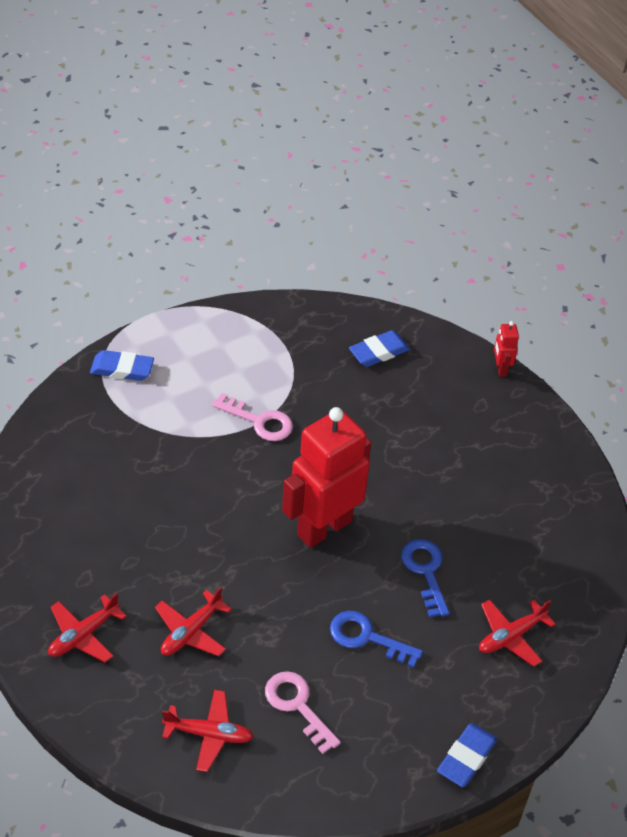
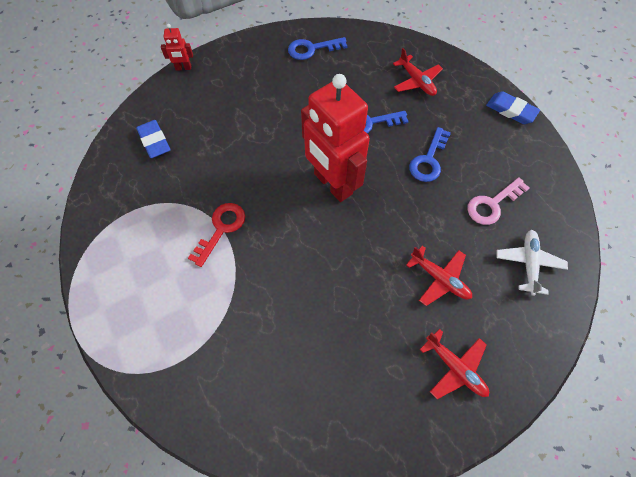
camera: 85 degrees left, 15 degrees up
blue eraser [90,350,154,381] -> none
red plane [162,690,254,772] -> white plane [496,230,568,296]
pink key [212,393,293,441] -> red key [188,203,245,267]
none -> blue key [288,37,348,60]

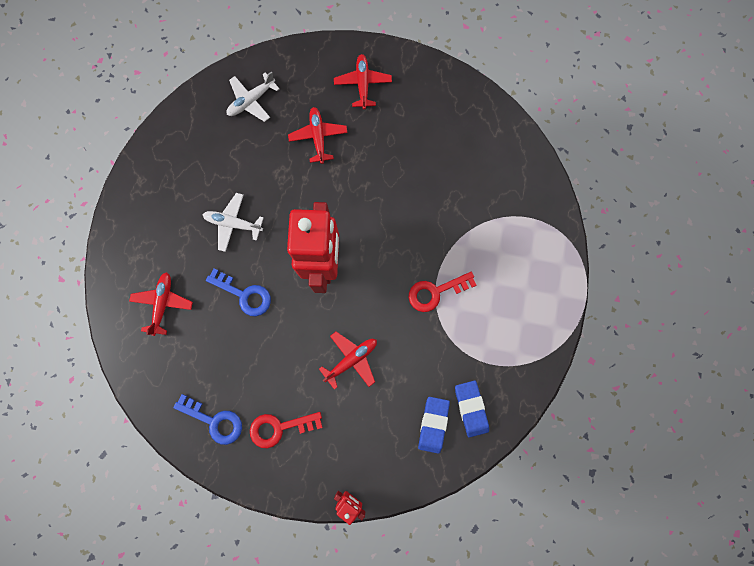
camera: 140 degrees left, 15 degrees up
blue key [409,127,451,182] -> white plane [203,193,264,252]
pink key [467,177,529,225] -> none
blue eraser [486,91,540,124] -> blue eraser moved to [455,381,489,437]
none -> red key [250,412,323,448]
none -> red plane [319,331,377,390]

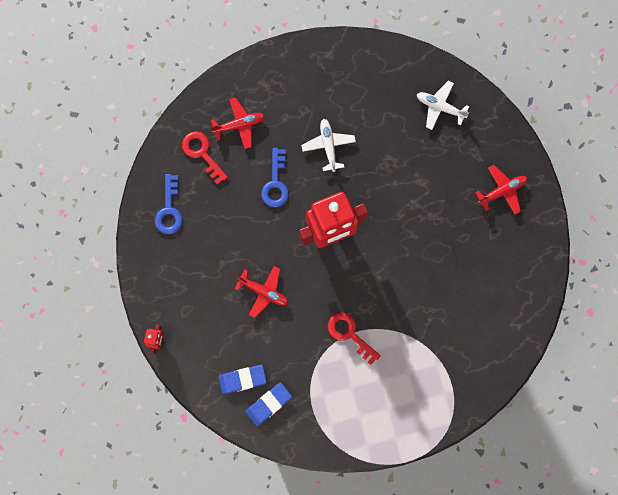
camera: 65 degrees right, 0 degrees up
red key [250,412,323,448] -> red key moved to [182,131,228,185]
red plane [288,107,348,164] -> none

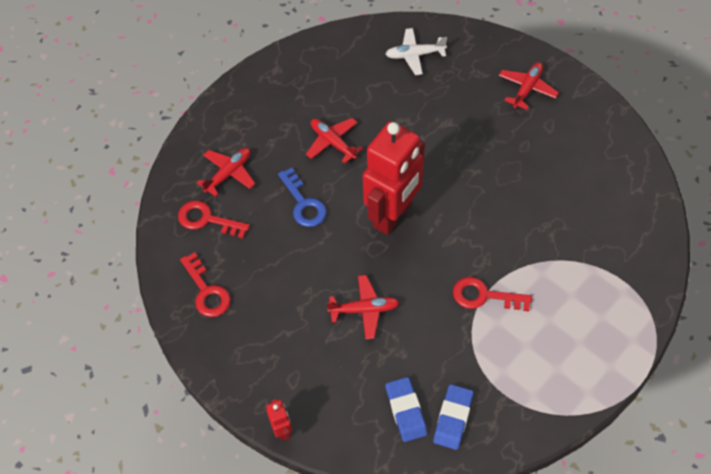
camera: 30 degrees left, 20 degrees down
blue key [155,174,182,234] -> red key [180,252,231,317]
blue eraser [219,365,267,394] -> blue eraser turned 60 degrees counterclockwise [386,377,427,442]
white plane [301,119,356,172] -> red plane [306,118,363,164]

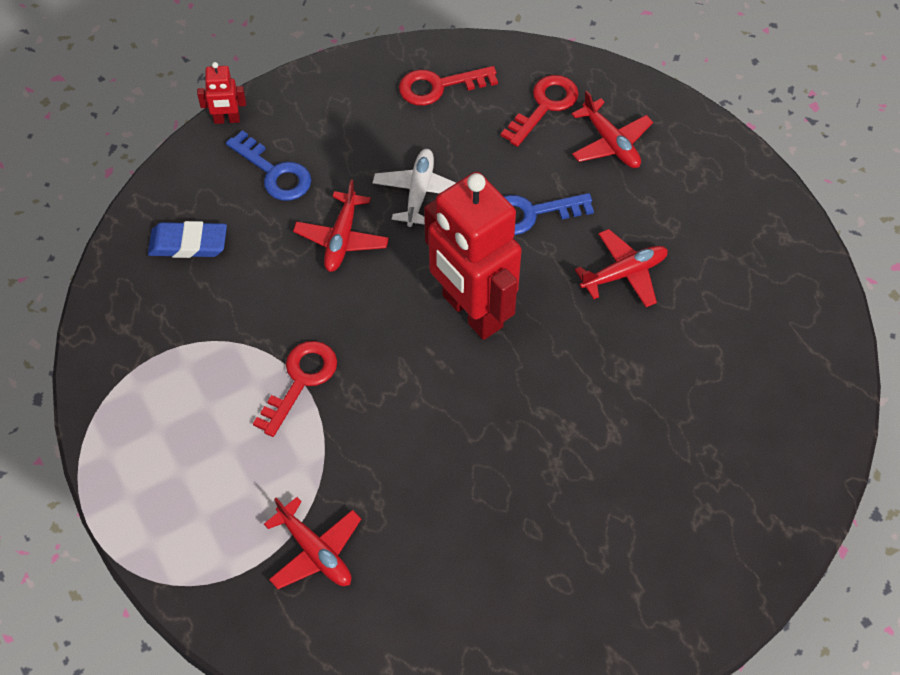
camera: 105 degrees right, 0 degrees up
white plane [386,28,447,75] -> white plane moved to [372,149,456,227]
blue eraser [433,384,474,450] -> none
red plane [499,62,559,110] -> red plane moved to [264,497,361,589]
none -> blue key [226,130,311,201]

